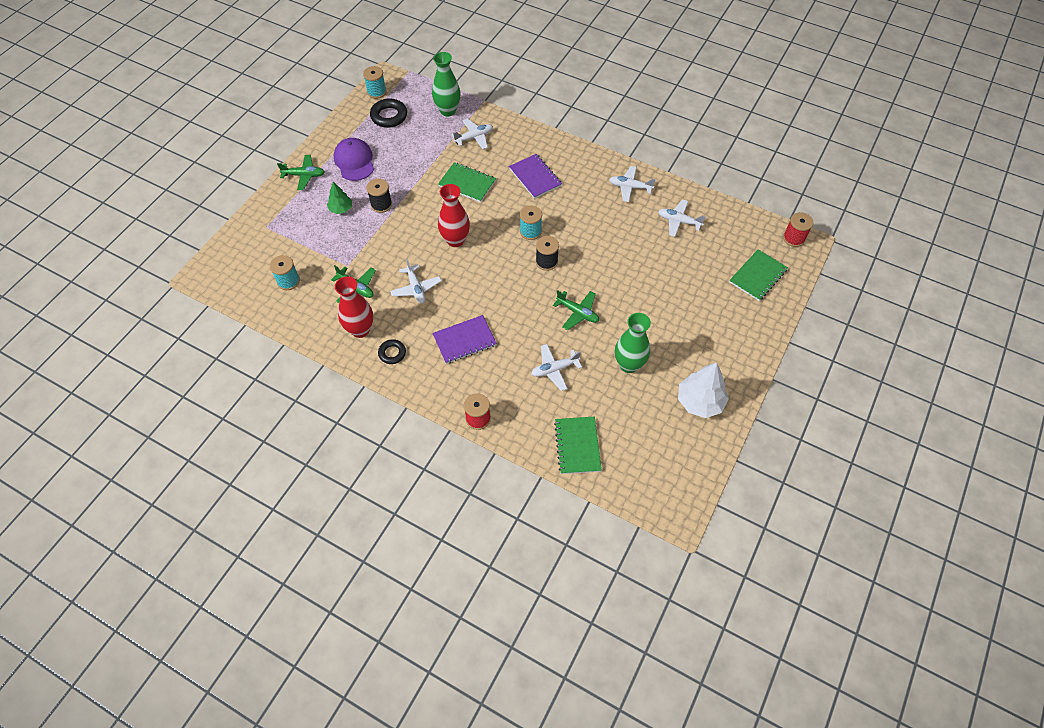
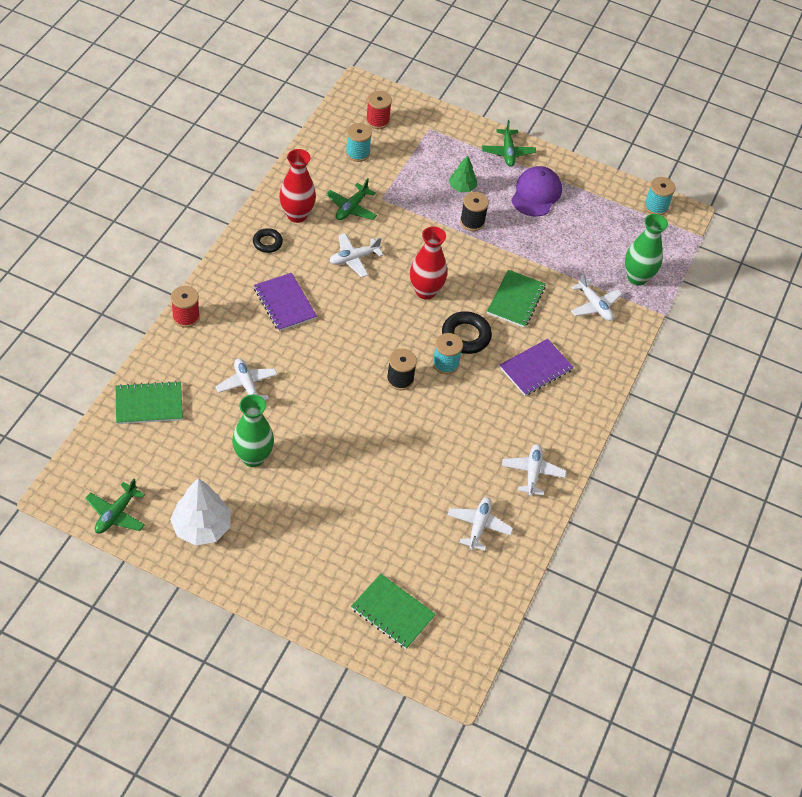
camera: 80 degrees right, 5 degrees down
purple cap [334,138,374,181] -> purple cap turned 45 degrees counterclockwise [511,166,562,217]
black ring [370,98,407,128] -> black ring moved to [442,311,492,354]
green plane [553,290,599,330] -> green plane moved to [85,479,145,534]
red spool [783,212,814,247] -> red spool moved to [366,91,392,129]

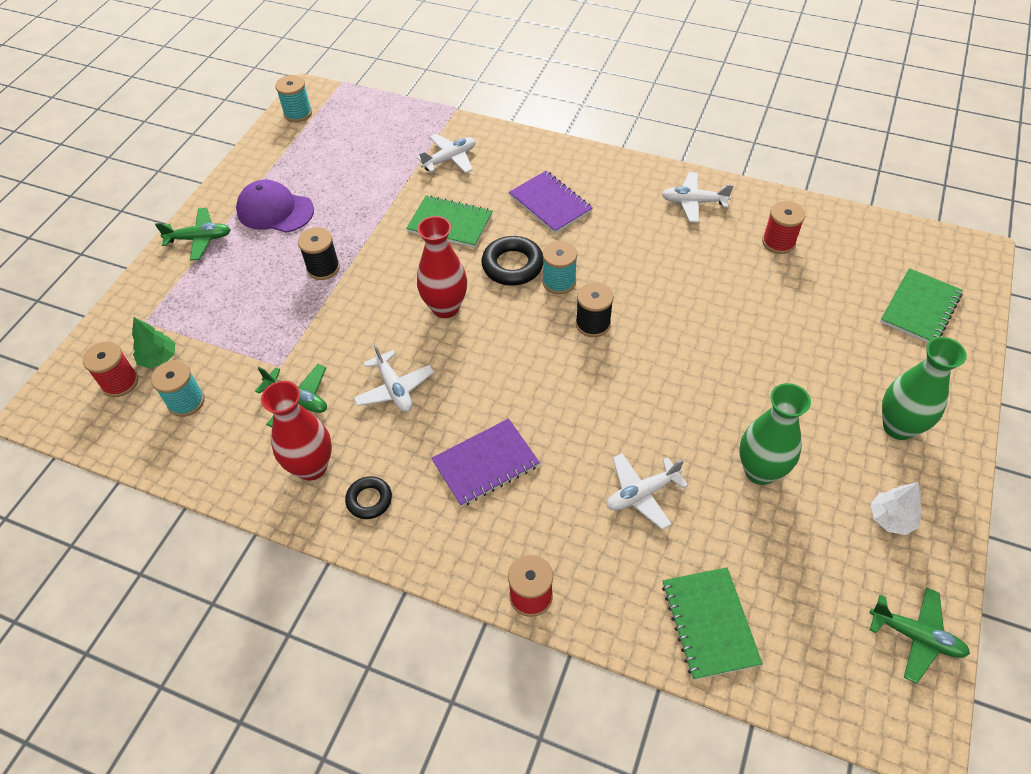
camera: 85 degrees left, 0 degrees up
white tree [170,478,231,546] -> white tree [871,482,922,535], size x0.58
white plane [448,497,513,551] -> red spool [762,201,805,254]
green tree [449,156,477,192] -> green tree moved to [132,317,175,369]
green vase [625,214,668,286] -> green vase moved to [882,337,967,440]

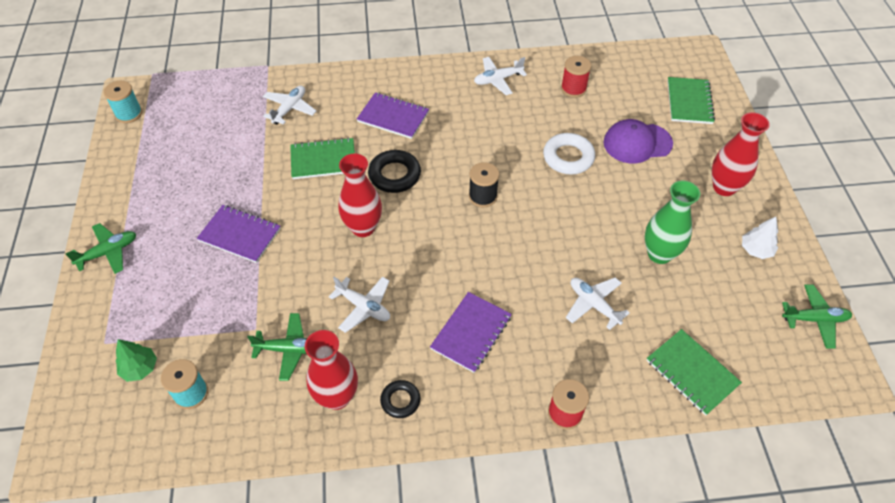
camera: 30 degrees left, 0 degrees up
red spool [83,341,138,397] -> none
purple cap [236,180,314,233] -> purple cap moved to [603,119,673,163]
black spool [298,227,340,280] -> purple notebook [197,205,281,263]
turquoise spool [542,241,578,294] -> none
white plane [607,453,688,530] -> white plane turned 105 degrees clockwise [566,277,630,330]
green vase [882,337,967,440] -> red vase [712,112,770,196]
none -> white ring [543,133,595,175]

